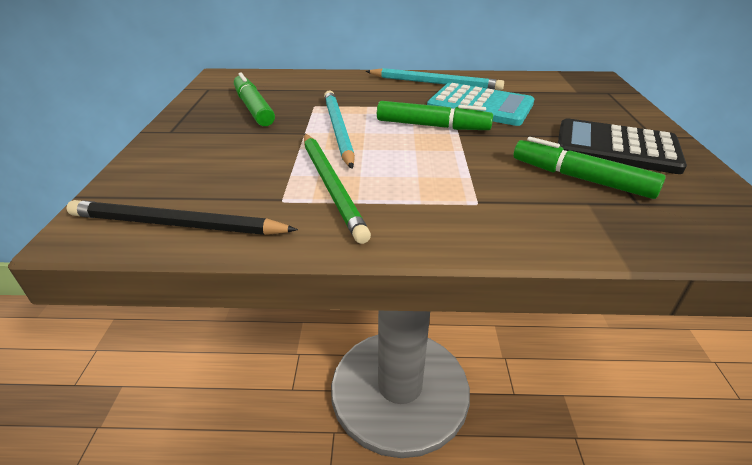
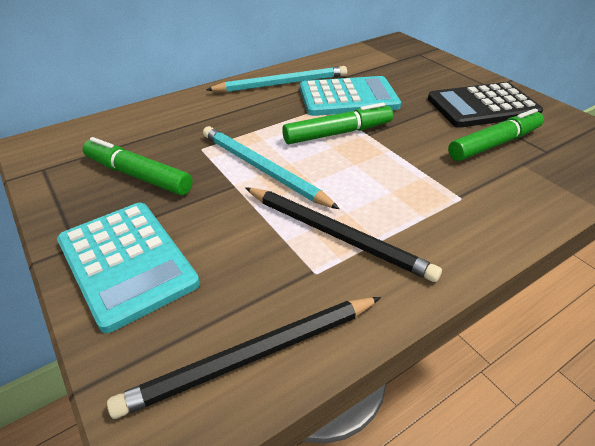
camera: 35 degrees left, 5 degrees up
green pencil [304,134,371,244] -> black pencil [245,187,442,282]
green marker [514,137,666,199] -> green marker turned 150 degrees clockwise [448,109,544,161]
none -> turquoise calculator [57,203,200,333]

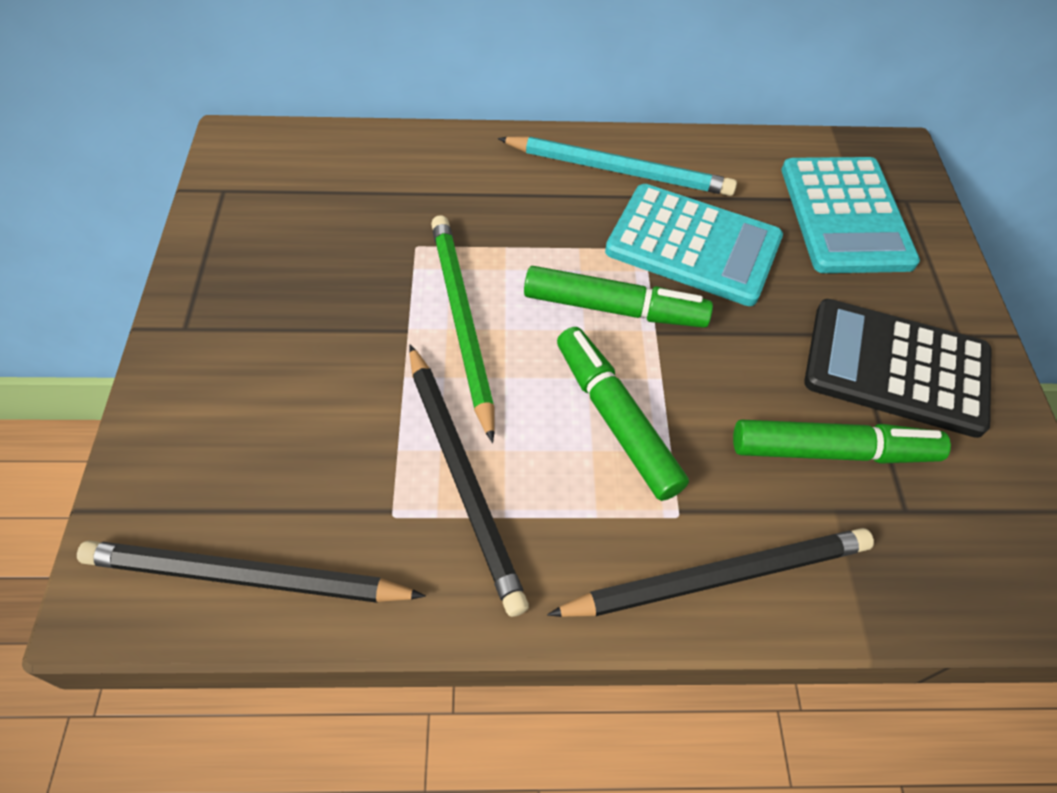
camera: 30 degrees right, 15 degrees up
turquoise calculator [57,203,200,333] -> turquoise calculator moved to [782,157,920,273]
green marker [83,137,193,195] -> green marker moved to [557,327,689,501]
turquoise pencil [203,126,340,209] -> green pencil [431,215,495,443]
none -> black pencil [547,528,874,617]

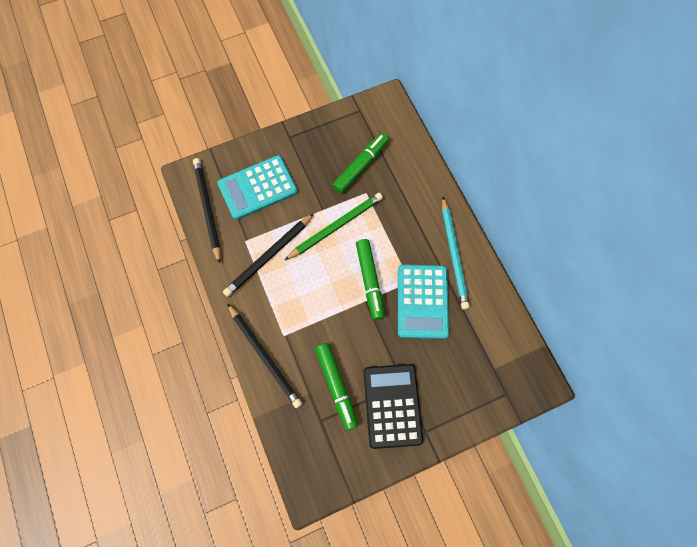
camera: 70 degrees right, 15 degrees up
green marker [557,327,689,501] -> green marker moved to [333,133,389,193]
turquoise calculator [782,157,920,273] -> turquoise calculator moved to [217,155,298,220]

